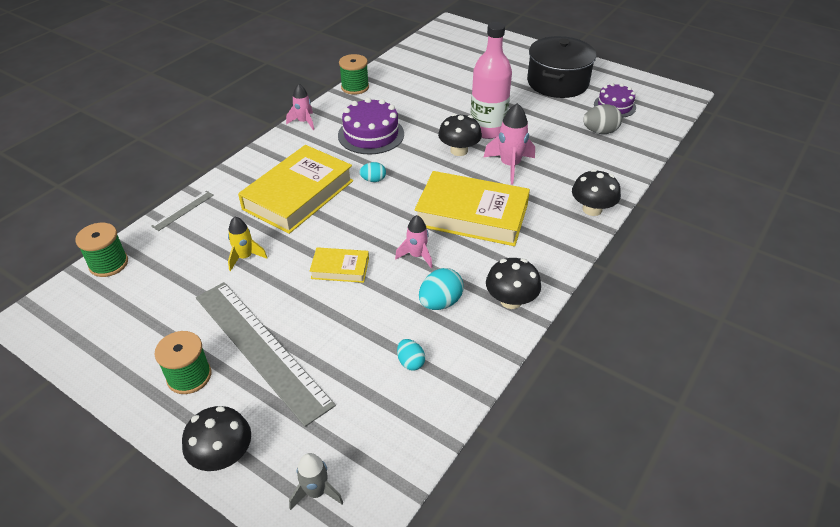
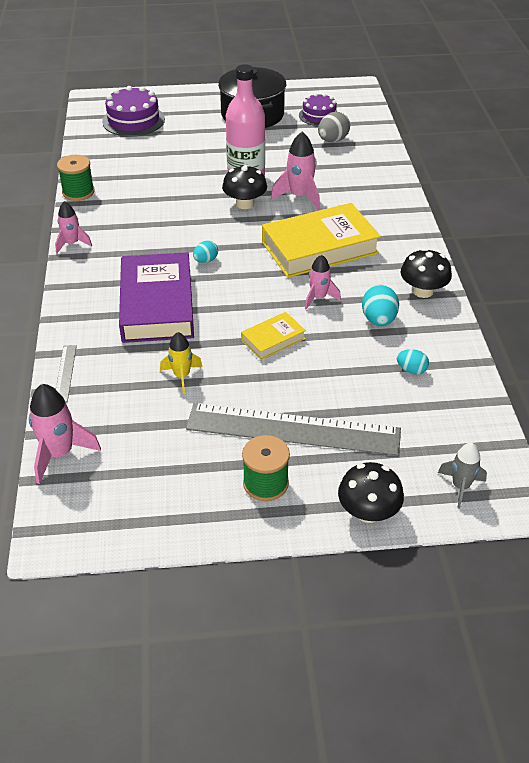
camera: 40 degrees left, 0 degrees up
green spool [75,223,128,277] -> pink rocket [29,384,101,484]
yellow book [238,145,353,234] -> purple book [119,252,194,343]
purple cake [338,97,404,154] -> purple cake moved to [102,86,165,136]
black mushroom [572,169,621,216] -> none

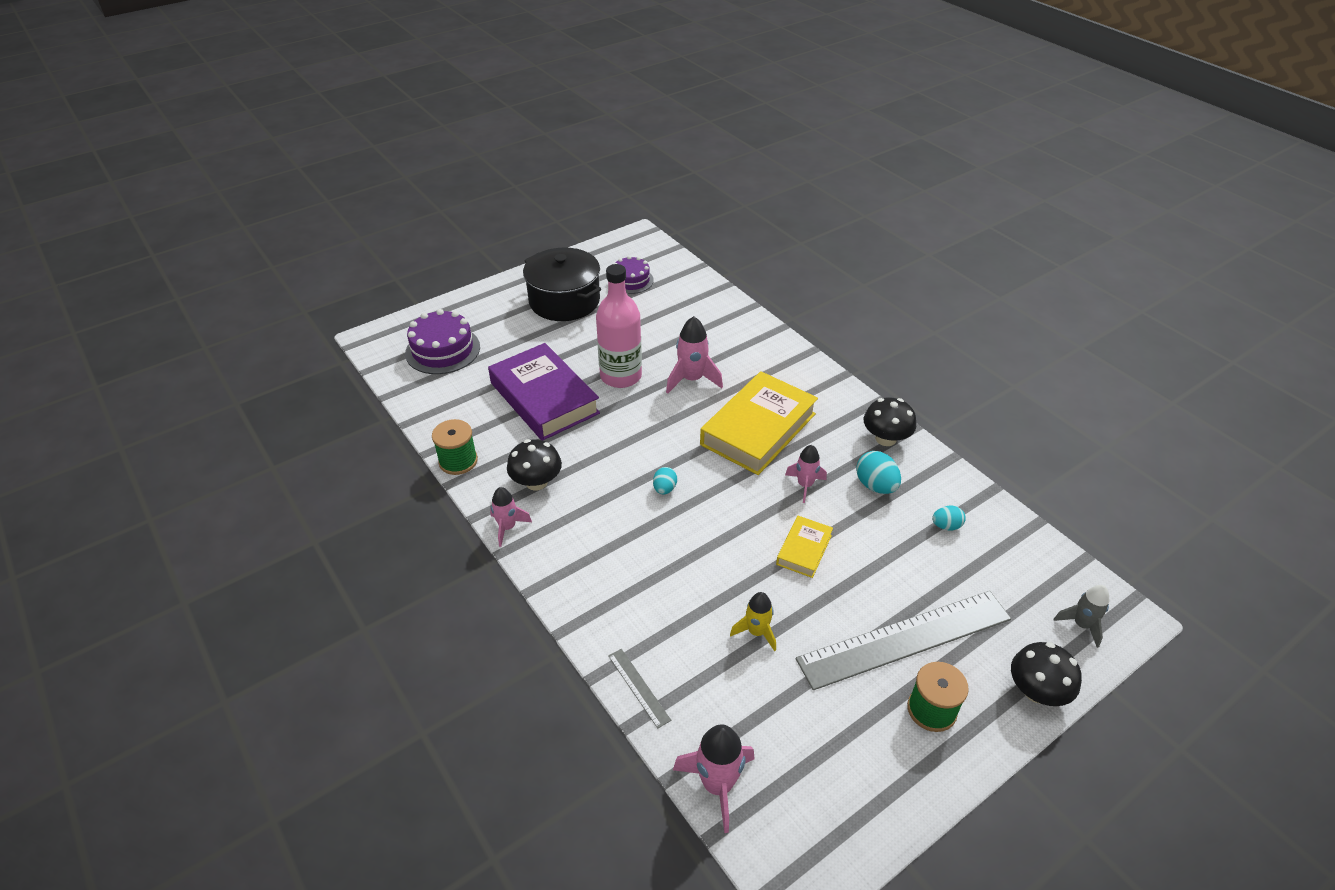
camera: 30 degrees left, 0 degrees up
purple book [119,252,194,343] -> purple book moved to [488,343,600,440]
black mushroom [222,164,267,209] -> black mushroom moved to [507,439,562,491]
grey egg [318,112,350,142] -> none

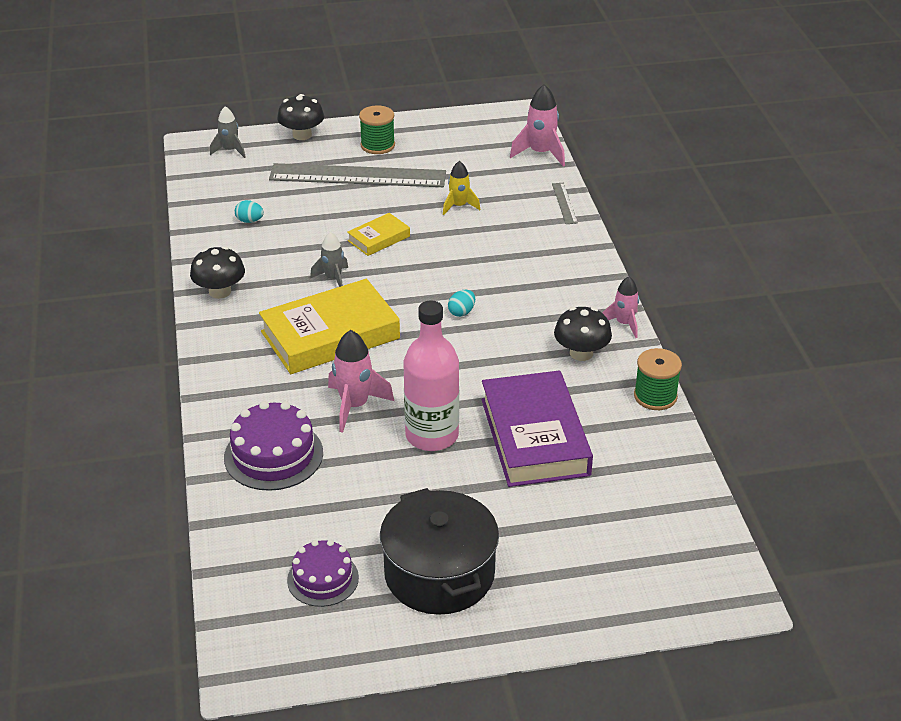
camera: 155 degrees left, 5 degrees down
purple cake [405,309,480,374] -> purple cake moved to [224,401,323,491]
pink rocket [785,445,827,503] -> grey rocket [310,232,348,287]
turquoise egg [856,451,901,494] -> none

